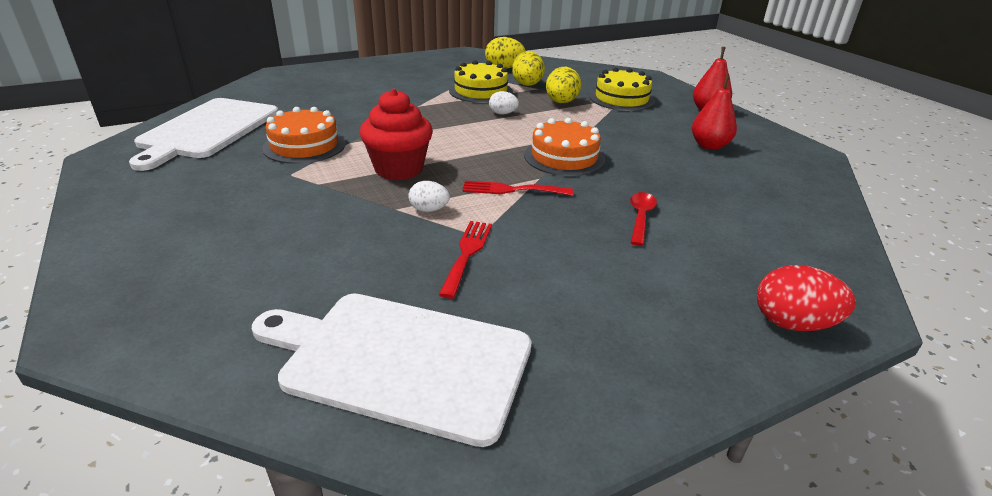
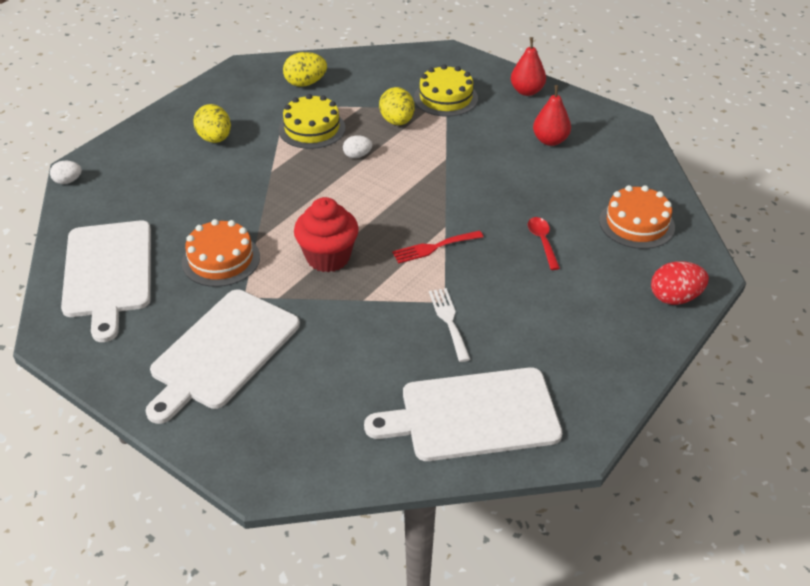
camera: 25 degrees left, 10 degrees up
white egg [408,181,450,212] -> white egg moved to [50,161,82,184]
red fork [439,221,492,299] -> white fork [429,288,471,362]
yellow egg [512,51,545,86] -> yellow egg moved to [193,104,231,143]
orange cake [524,118,605,176] -> orange cake moved to [599,185,675,249]
none -> white cutting board [146,290,300,424]

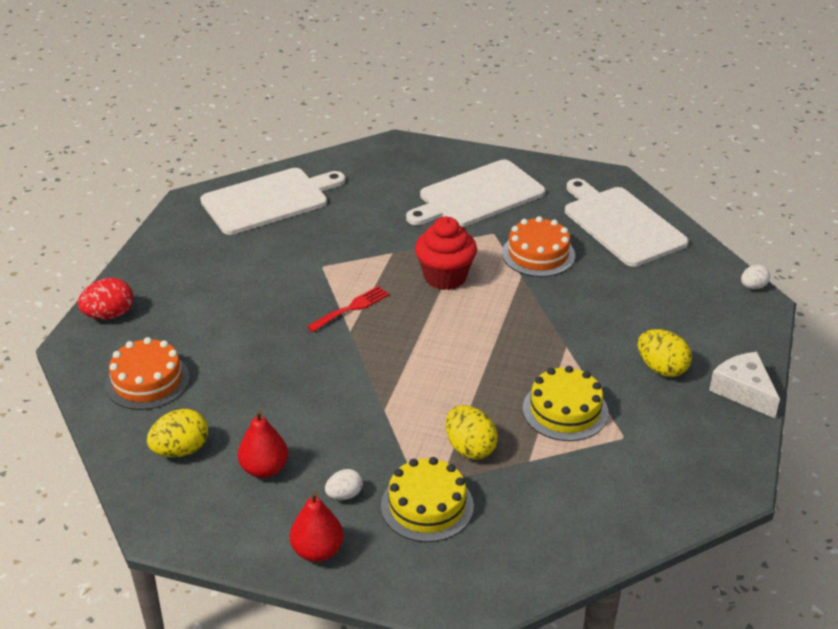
camera: 160 degrees right, 5 degrees down
white cutting board [146,290,300,424] -> white cutting board turned 135 degrees counterclockwise [406,160,545,227]
yellow egg [283,52,327,87] -> yellow egg moved to [147,409,208,457]
white egg [343,135,372,158] -> white egg moved to [325,469,363,500]
white fork [429,288,471,362] -> none
red spoon [528,217,560,270] -> none
none -> white cheese [709,352,780,418]

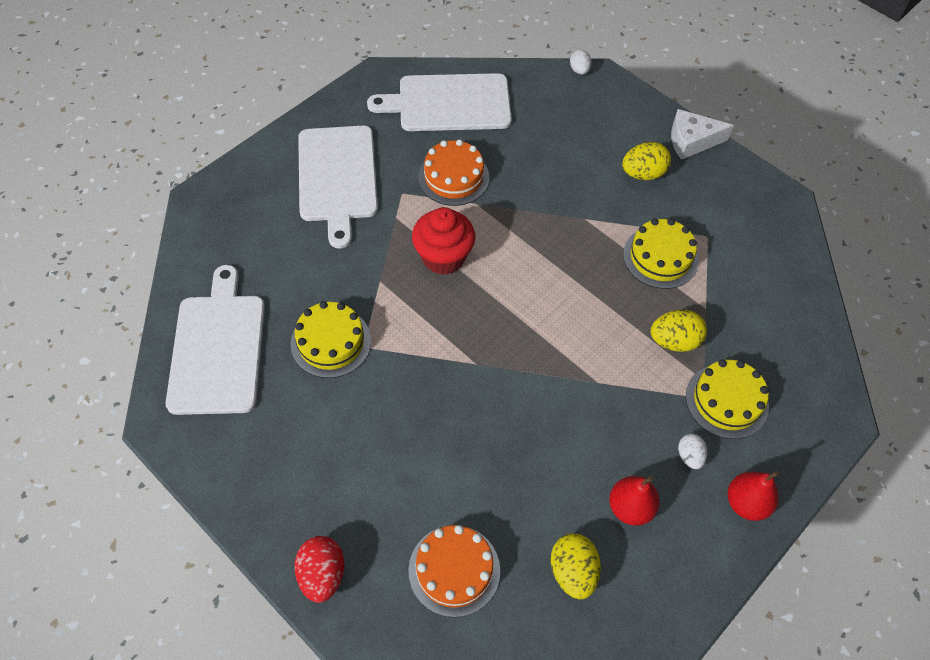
camera: 65 degrees left, 20 degrees up
red fork [307,286,389,332] -> none
none -> yellow cake [291,301,371,378]

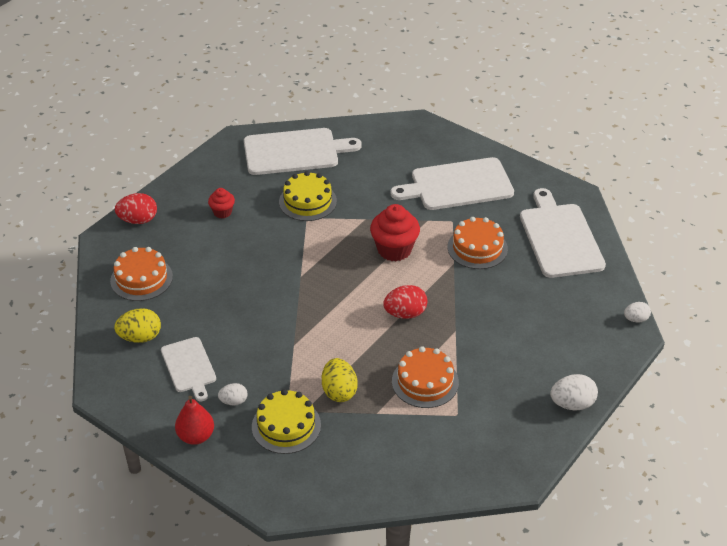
camera: 85 degrees right, 15 degrees down
red pear [609,476,660,525] -> white cutting board [161,337,216,401]
yellow egg [622,142,671,180] -> none
yellow cake [623,219,699,289] -> orange cake [392,346,459,408]
white cheese [671,109,734,160] -> white egg [550,374,598,411]
none -> red cupcake [208,188,235,218]
none -> red egg [383,285,427,319]

